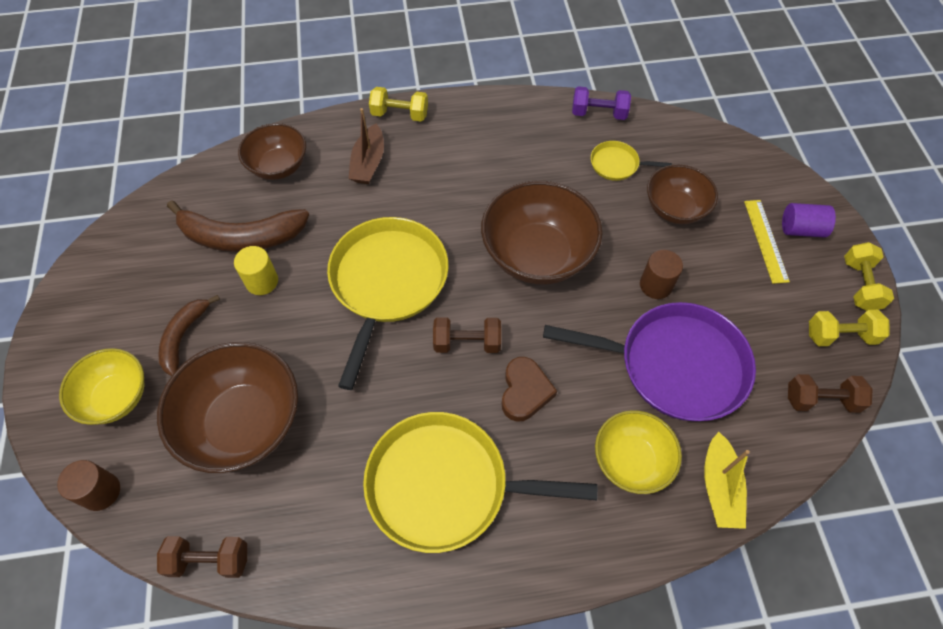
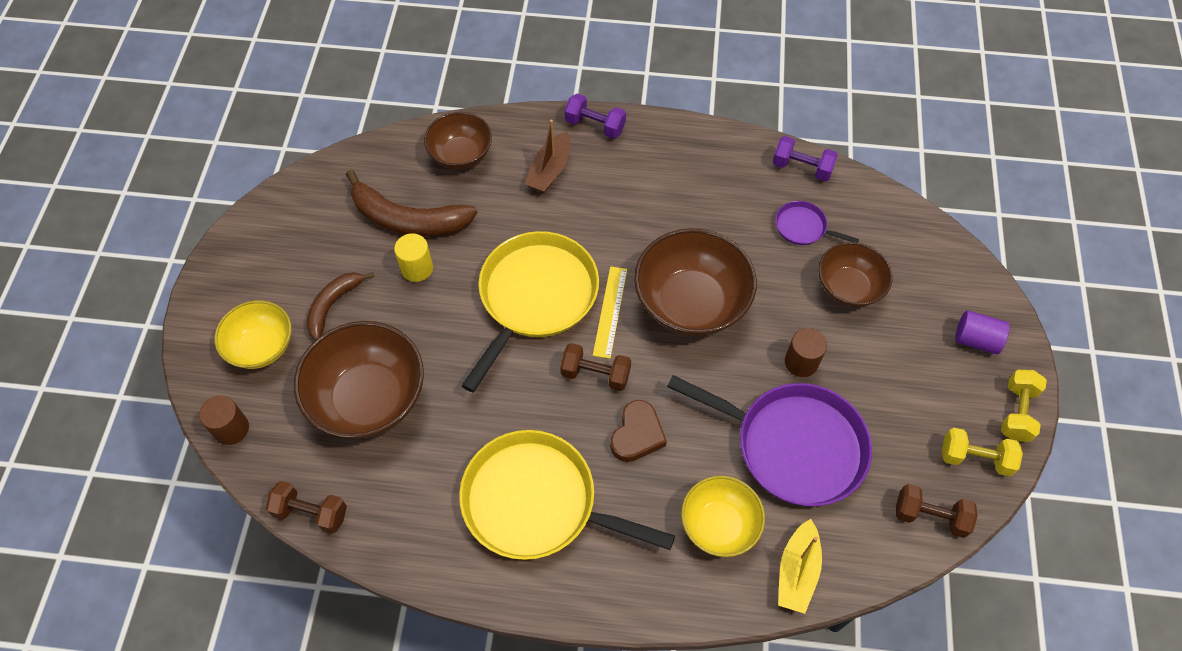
camera: 15 degrees right, 0 degrees up
yellow dumbbell [369,87,428,121] -> purple dumbbell [565,94,626,139]
yellow pan [591,141,672,181] -> purple pan [775,201,859,245]
yellow ruler [744,200,790,284] -> yellow ruler moved to [593,266,627,359]

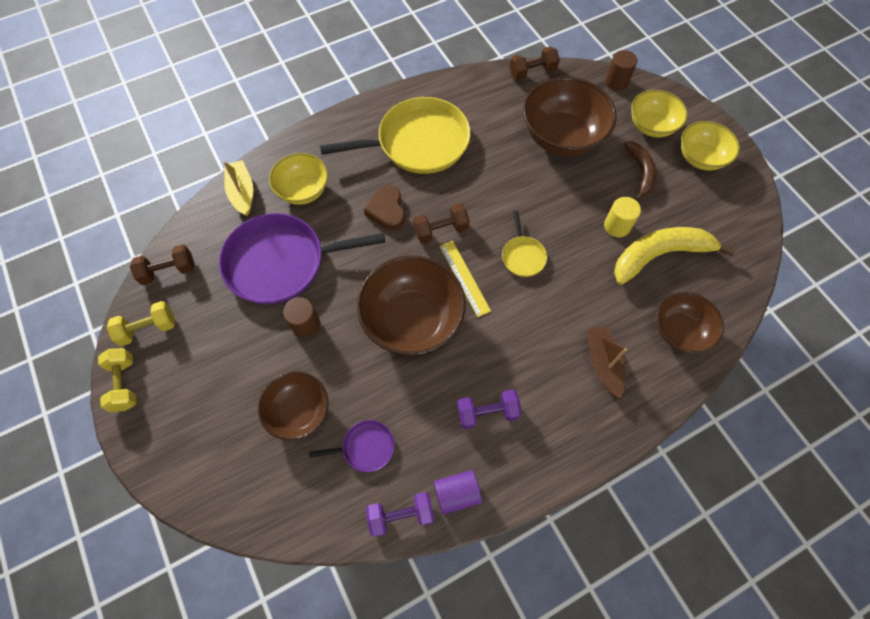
camera: 145 degrees right, 5 degrees up
brown banana [346,170,478,237] -> yellow banana [614,227,736,285]
yellow pan [462,231,599,392] -> yellow pan [502,211,547,277], size x0.45
purple dumbbell [565,94,626,139] -> purple dumbbell moved to [457,389,522,429]
purple cylinder [955,310,1010,354] -> purple cylinder moved to [434,470,482,514]
none -> yellow bowl [681,121,740,171]

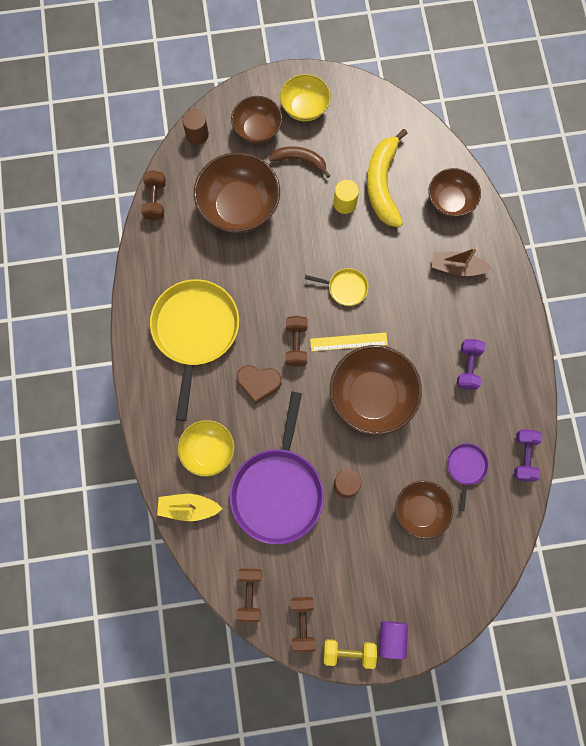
camera: 70 degrees left, 10 degrees up
yellow dumbbell [107,301,175,346] -> brown dumbbell [291,597,316,652]
purple cylinder [434,470,482,514] -> purple cylinder moved to [379,621,408,659]
yellow bowl [631,90,688,137] -> brown bowl [231,96,282,144]

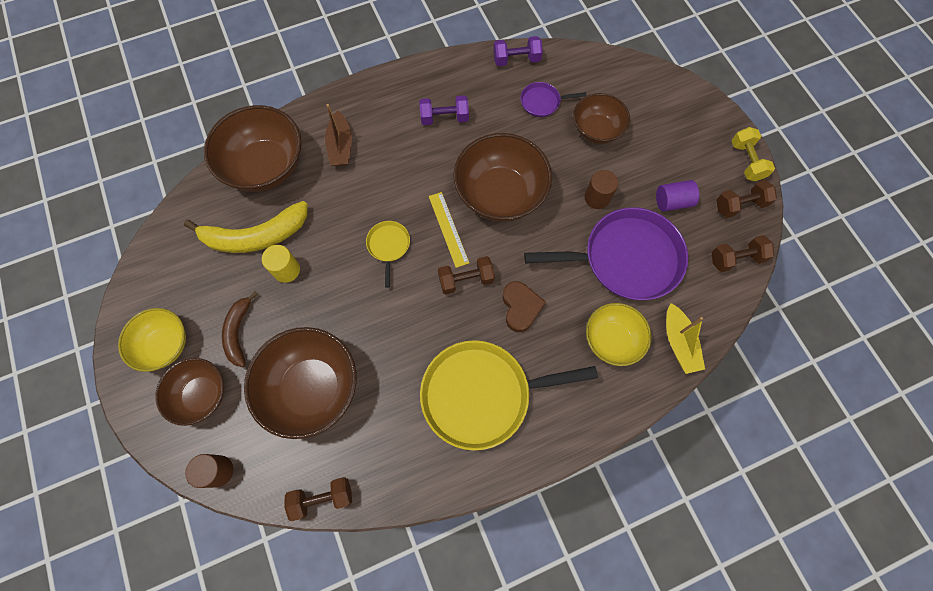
camera: 105 degrees left, 5 degrees down
purple cylinder [379,621,408,659] -> purple cylinder moved to [656,180,699,212]
brown bowl [428,168,481,217] -> brown bowl [204,105,302,192], size x1.62

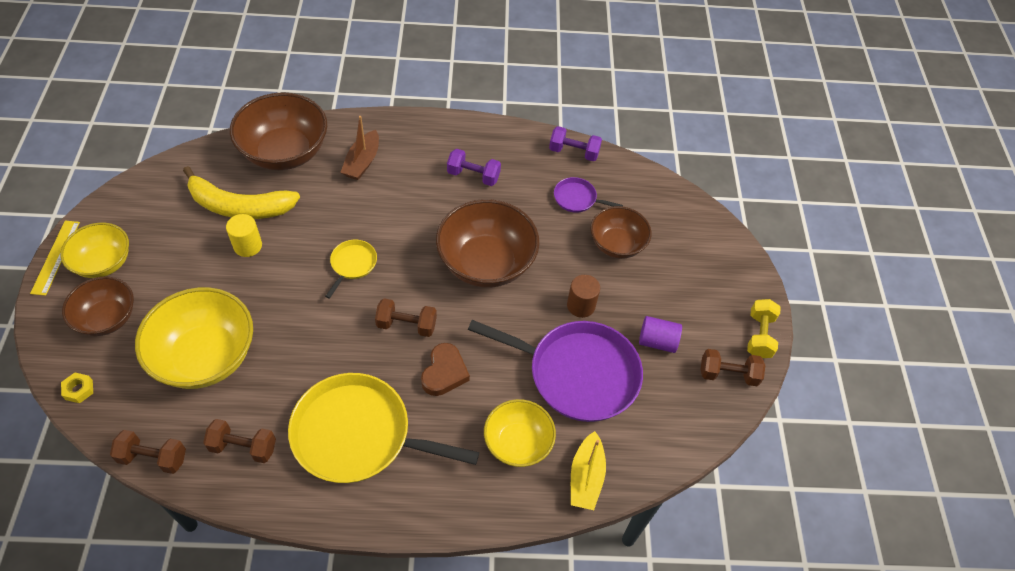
camera: 20 degrees right, 15 degrees down
brown cylinder [185,454,233,488] -> yellow nut [61,373,93,403]
brown banana [222,292,258,367] -> none
brown bowl [244,327,356,439] -> yellow bowl [135,287,253,389]
yellow ruler [429,192,469,268] -> yellow ruler moved to [30,220,80,296]
brown dumbbell [711,235,774,272] -> brown dumbbell moved to [203,419,276,463]

